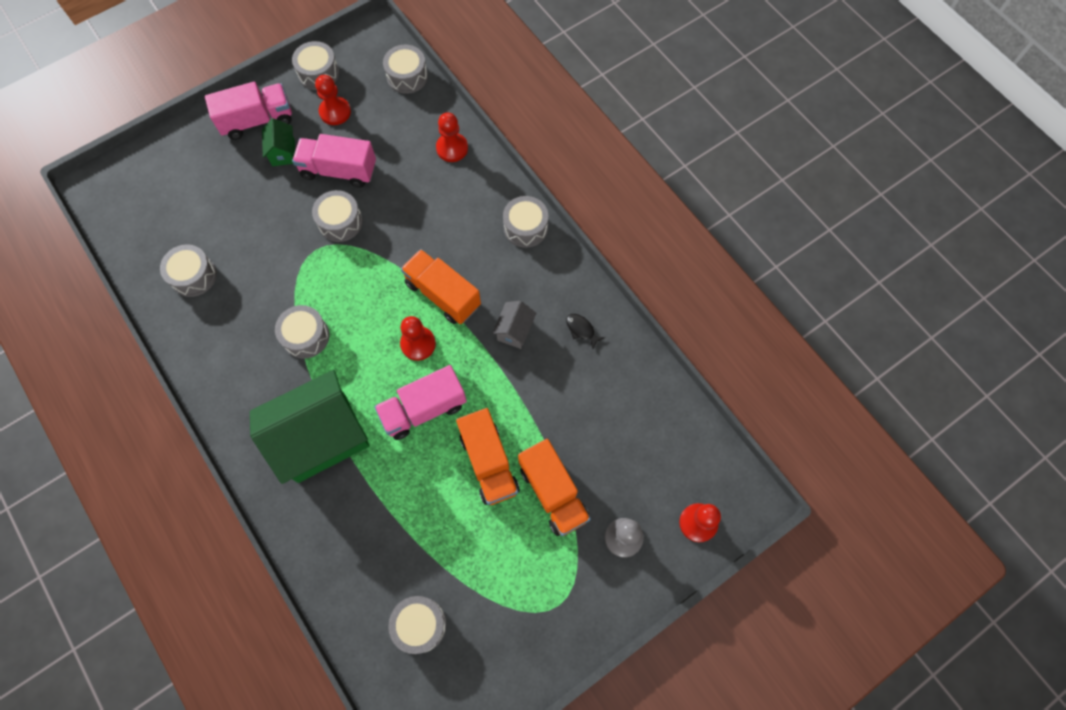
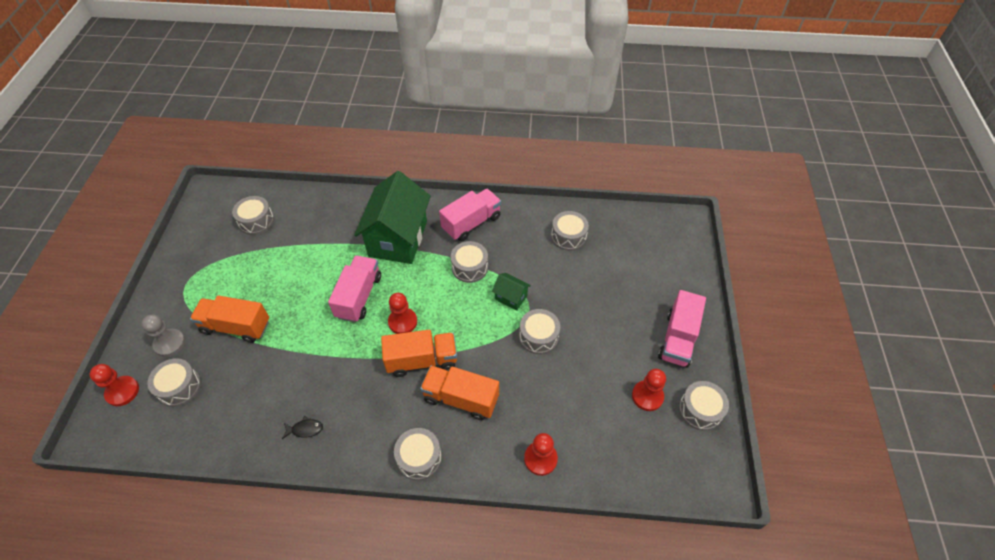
camera: 130 degrees right, 15 degrees down
green house [262,118,295,166] -> green house moved to [492,273,531,311]
pink truck [292,134,376,188] -> pink truck moved to [439,189,501,241]
grey drum [383,45,428,94] -> grey drum moved to [147,358,201,407]
orange truck [456,408,520,505] -> orange truck moved to [420,365,499,420]
grey house [492,301,536,349] -> none

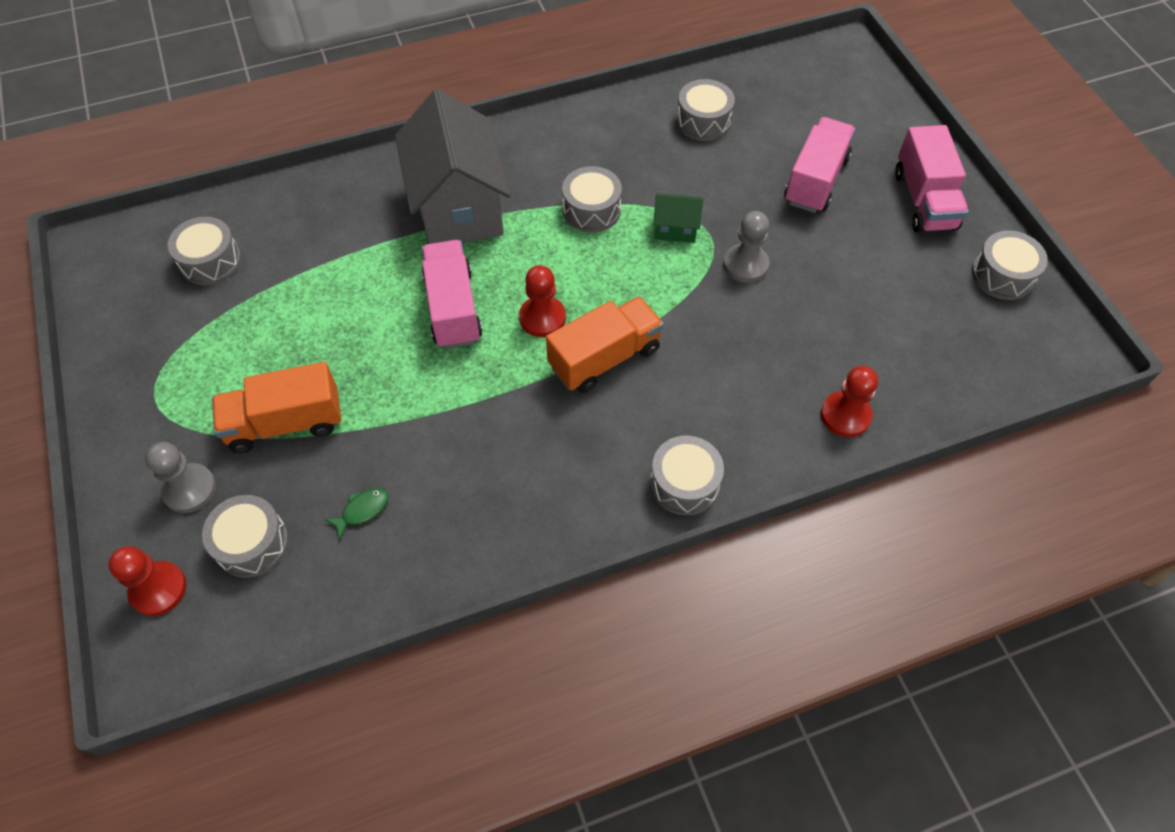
camera: 25 degrees left, 5 degrees up
black fish [282,416,323,439] -> none
green house [354,171,431,264] -> grey house [395,89,511,244]
orange truck [420,365,499,420] -> none
pink truck [439,189,501,241] -> pink truck moved to [784,117,856,213]
grey drum [519,309,560,354] -> grey pawn [723,211,769,283]
red pawn [632,369,666,411] -> none
none -> green fish [325,488,388,540]

